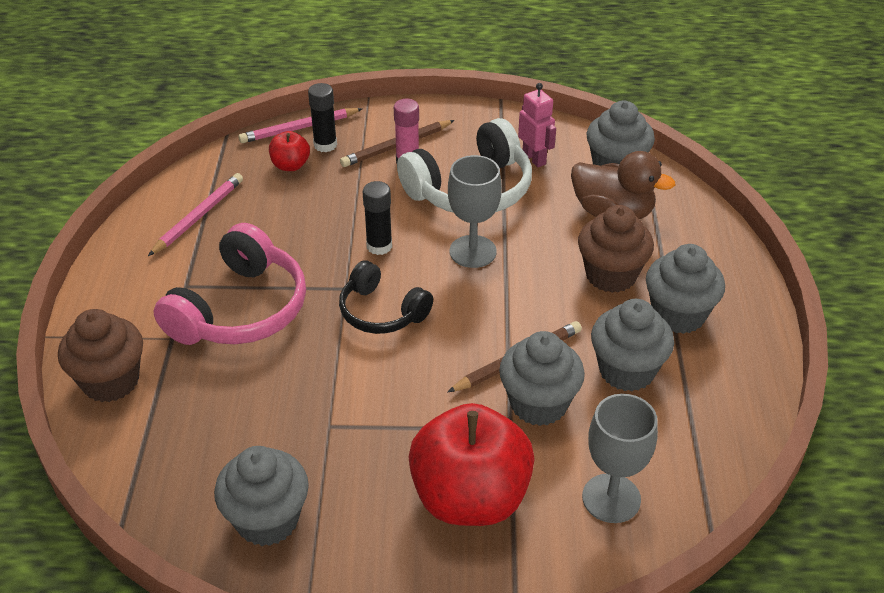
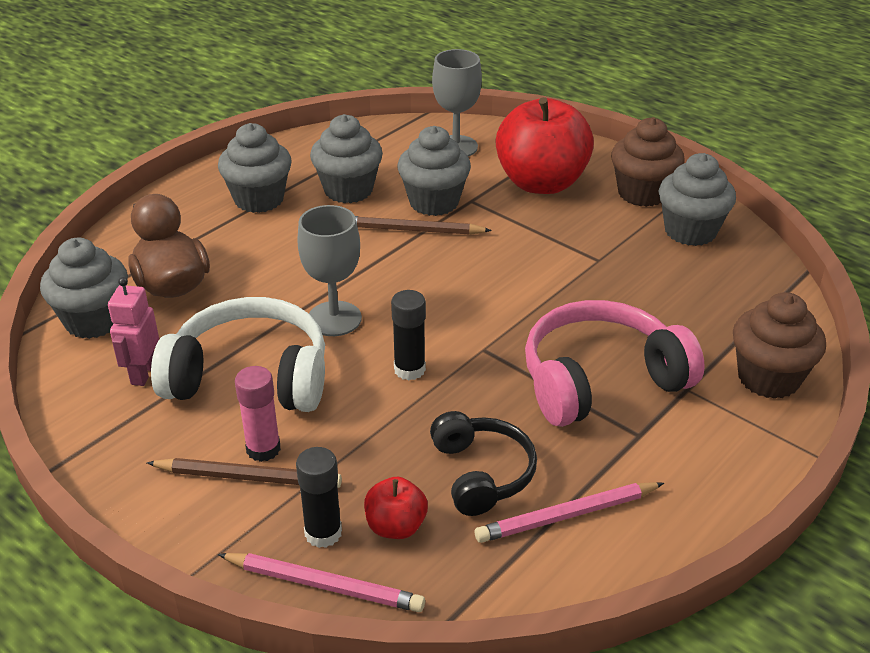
camera: 140 degrees left, 5 degrees down
black headphones [339,260,433,334] -> black headphones moved to [430,411,537,516]
brown cupcake [578,205,654,293] -> brown cupcake moved to [611,117,685,207]

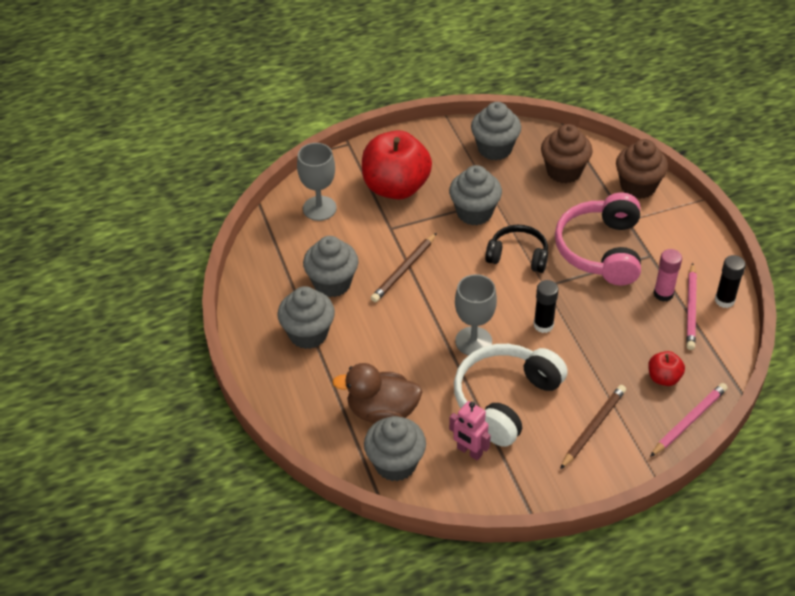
camera: 60 degrees left, 10 degrees up
pink glue stick [235,366,281,462] -> pink glue stick moved to [654,249,682,302]
black glue stick [296,447,342,548] -> black glue stick moved to [715,255,746,308]
grey cupcake [398,126,471,216] -> grey cupcake moved to [449,165,502,225]
black headphones [430,411,537,516] -> black headphones moved to [485,225,548,273]
brown cupcake [611,117,685,207] -> brown cupcake moved to [541,124,593,183]

